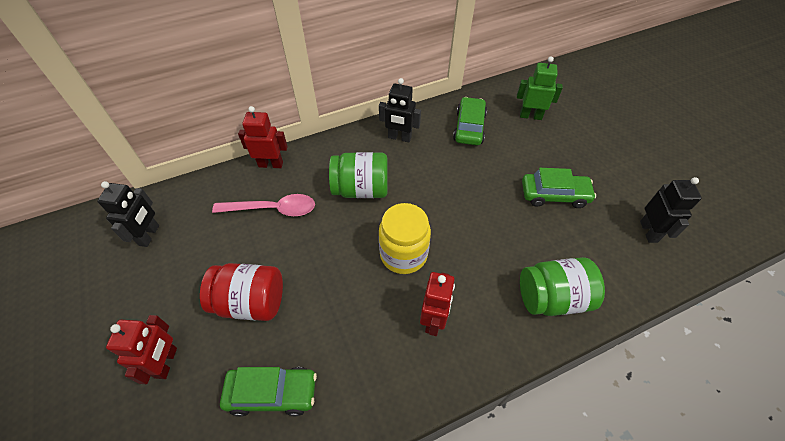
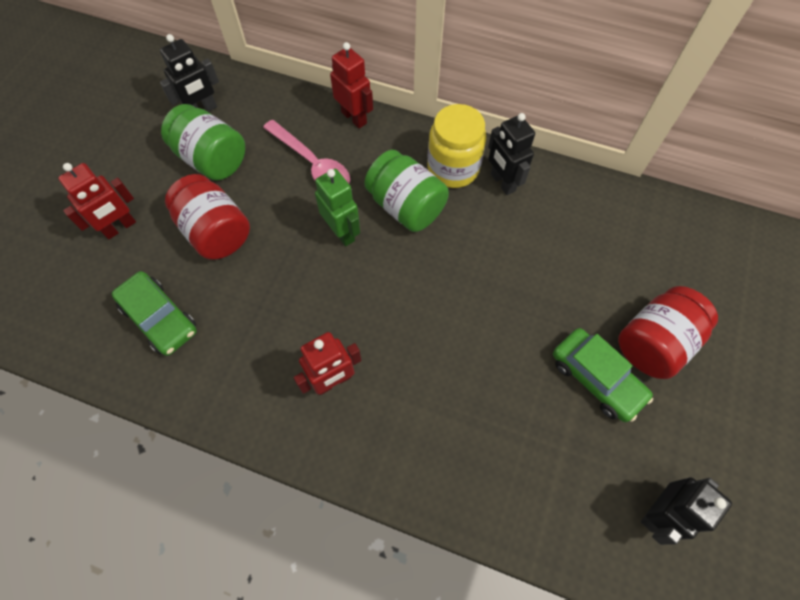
camera: 45 degrees right, 10 degrees up
yellow jar [379,203,431,274] -> yellow jar moved to [427,104,486,188]
green car [453,97,487,145] -> none
green robot [517,56,563,120] -> green robot moved to [315,169,360,246]
green jar [520,257,605,316] -> green jar moved to [161,104,245,181]
none -> red jar [618,286,718,379]

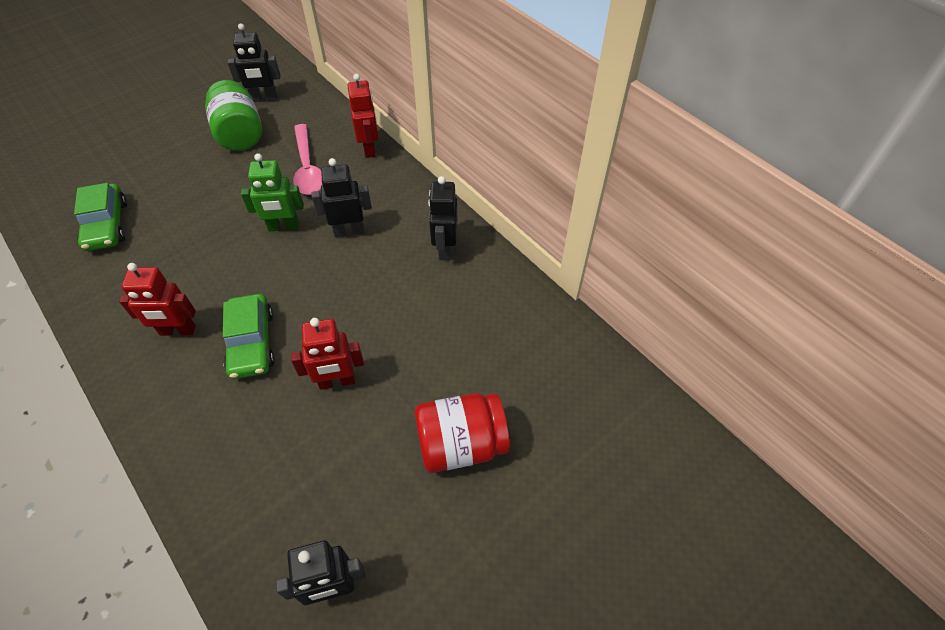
camera: 30 degrees right, 10 degrees down
red robot [58,163,136,239] -> red robot moved to [291,318,364,390]
red jar [165,174,250,260] -> none
green robot [315,169,360,246] -> green robot turned 90 degrees clockwise [241,153,304,231]
green jar [364,150,449,232] -> black robot [312,158,372,237]
yellow jar [427,104,486,188] -> none
green car [553,328,653,422] -> green car moved to [223,294,275,379]

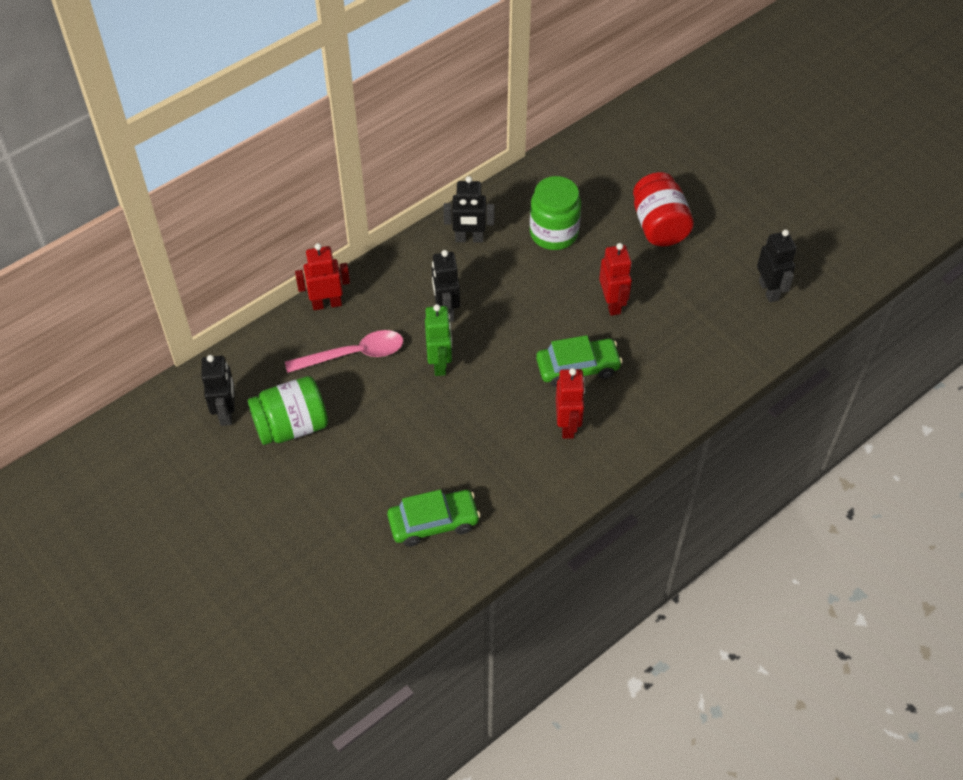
camera: 90 degrees left, 0 degrees up
none -> green jar [530,176,581,250]

